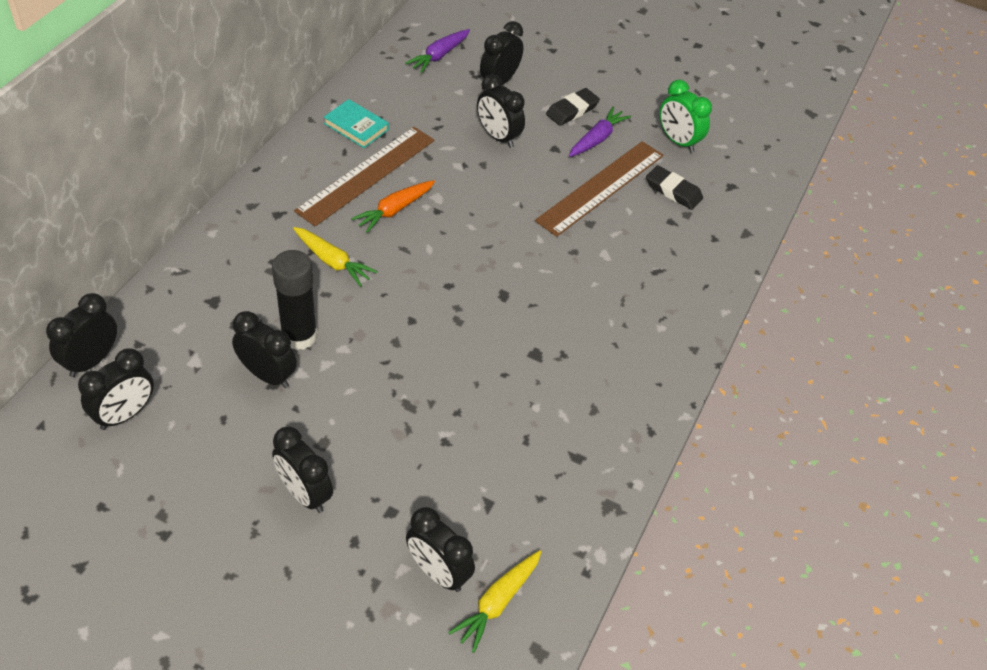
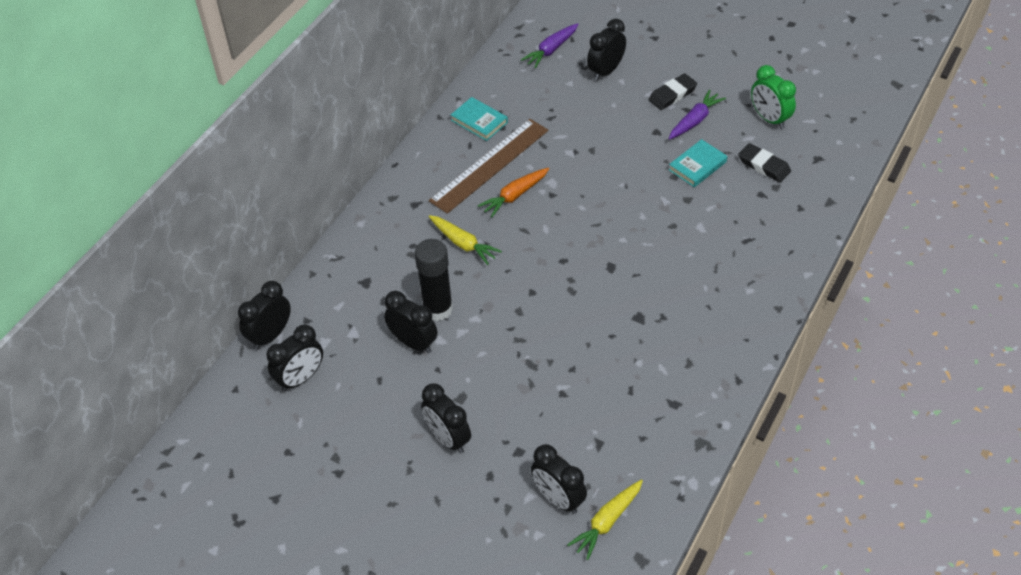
camera: 10 degrees right, 0 degrees up
black clock [477,74,525,148] -> none
brown ruler [535,141,663,237] -> turquoise book [669,139,727,187]

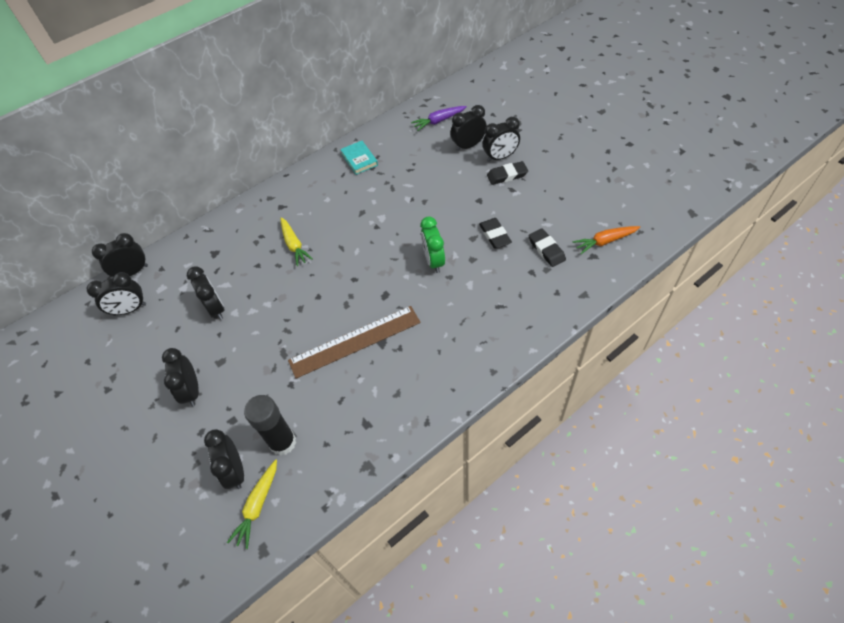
camera: 25 degrees right, 5 degrees up
black glue stick [415,239,453,321] -> black glue stick moved to [244,395,296,456]
brown ruler [429,119,548,214] -> brown ruler moved to [288,306,421,379]
orange carrot [478,168,549,218] -> orange carrot moved to [573,226,640,254]
yellow carrot [567,480,643,560] -> yellow carrot turned 45 degrees counterclockwise [227,460,277,549]
purple carrot [668,90,726,140] -> none
turquoise book [669,139,727,187] -> black eraser [479,218,512,248]
green clock [751,65,796,129] -> green clock moved to [421,217,445,273]
none -> black clock [483,117,520,162]

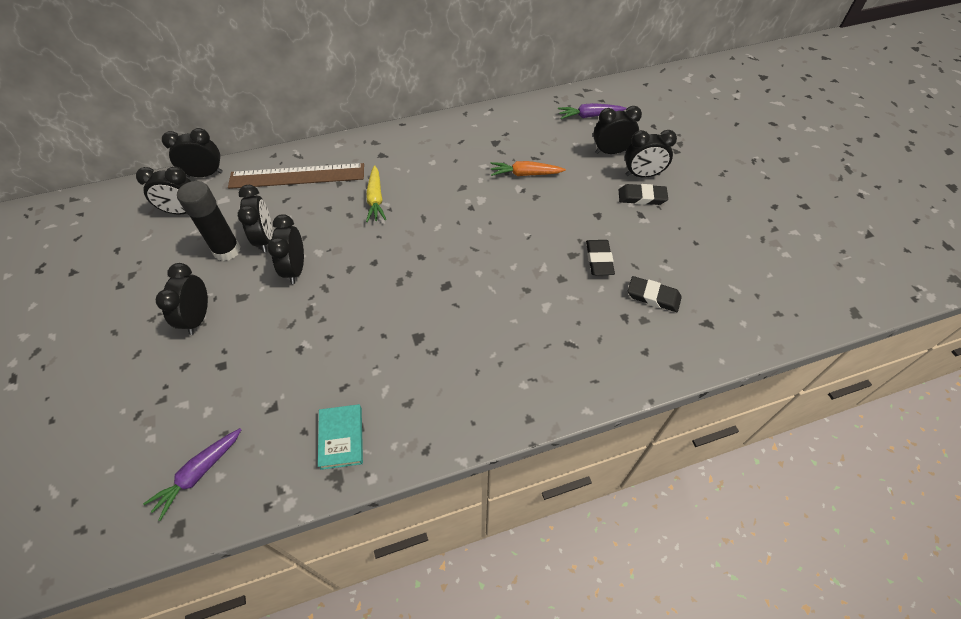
camera: 15 degrees right, 0 degrees up
black clock [204,429,244,489] -> black clock moved to [267,214,304,284]
yellow carrot [227,460,277,549] -> purple carrot [143,428,242,521]
black glue stick [244,395,296,456] -> black glue stick moved to [177,181,241,261]
brown ruler [288,306,421,379] -> brown ruler moved to [228,163,364,189]
turquoise book [340,141,378,175] -> turquoise book moved to [318,404,363,470]
green clock [421,217,445,273] -> none
black eraser [529,228,566,267] -> black eraser turned 60 degrees counterclockwise [628,276,682,312]
orange carrot [573,226,640,254] -> orange carrot moved to [491,161,566,176]

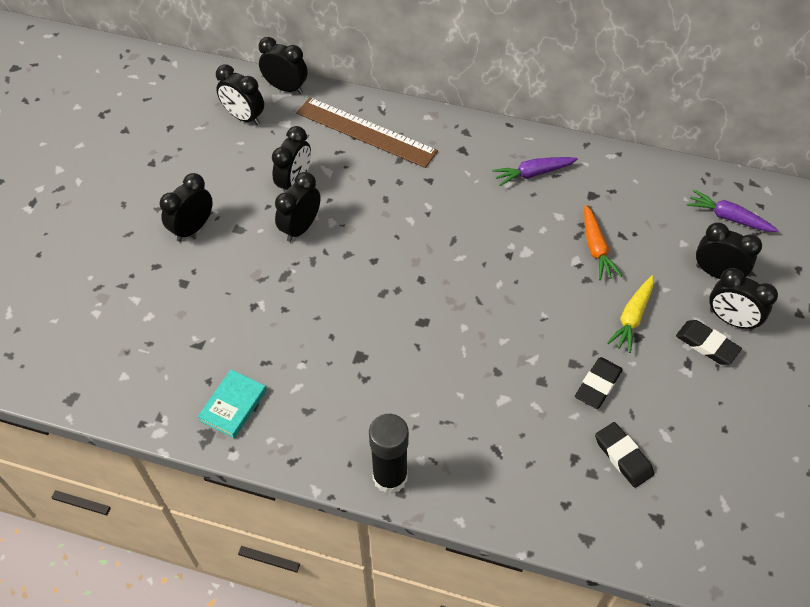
camera: 35 degrees right, 0 degrees up
purple carrot [143,428,242,521] -> purple carrot moved to [492,157,578,186]
black glue stick [177,181,241,261] -> black glue stick moved to [369,414,409,494]
yellow carrot [366,165,386,222] -> yellow carrot moved to [607,275,654,353]
orange carrot [491,161,566,176] -> orange carrot turned 135 degrees counterclockwise [584,205,622,280]

